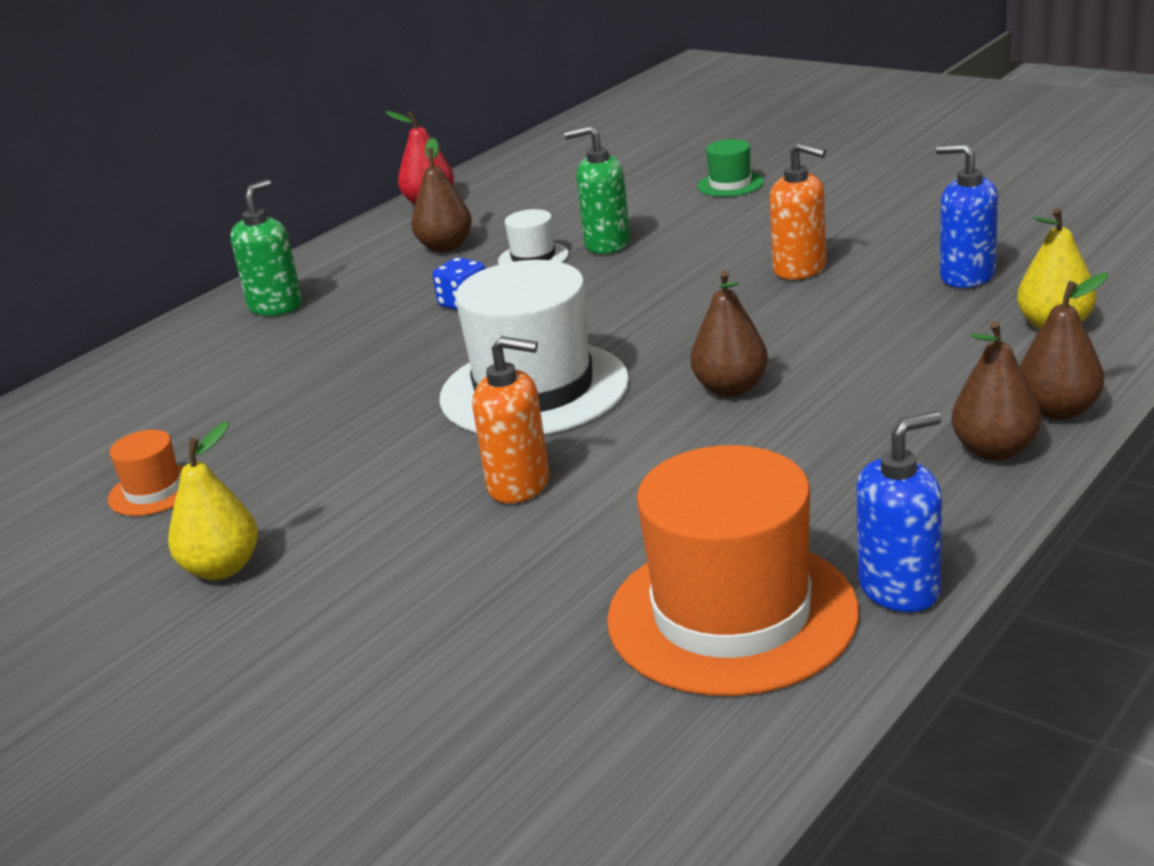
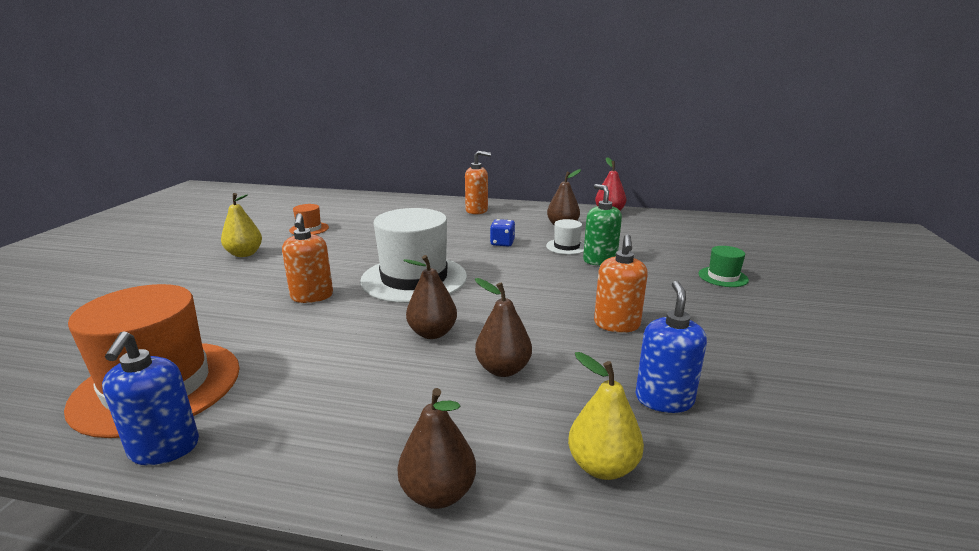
camera: 60 degrees right, 5 degrees down
green soap dispenser [231,180,302,316] -> orange soap dispenser [465,151,491,214]
blue soap dispenser [856,411,942,612] -> blue soap dispenser turned 45 degrees clockwise [102,331,199,465]
brown pear [951,321,1041,461] -> brown pear moved to [475,278,532,377]

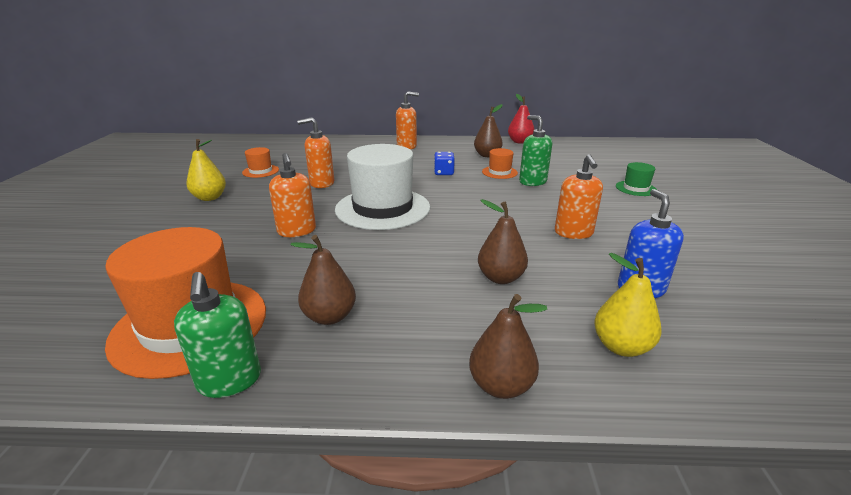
camera: 10 degrees left, 5 degrees up
blue soap dispenser [102,331,199,465] -> green soap dispenser [174,272,261,398]
brown pear [403,255,457,339] -> brown pear moved to [291,235,356,325]
white hat [546,219,584,255] -> orange hat [482,148,518,179]
none -> orange soap dispenser [297,117,334,188]

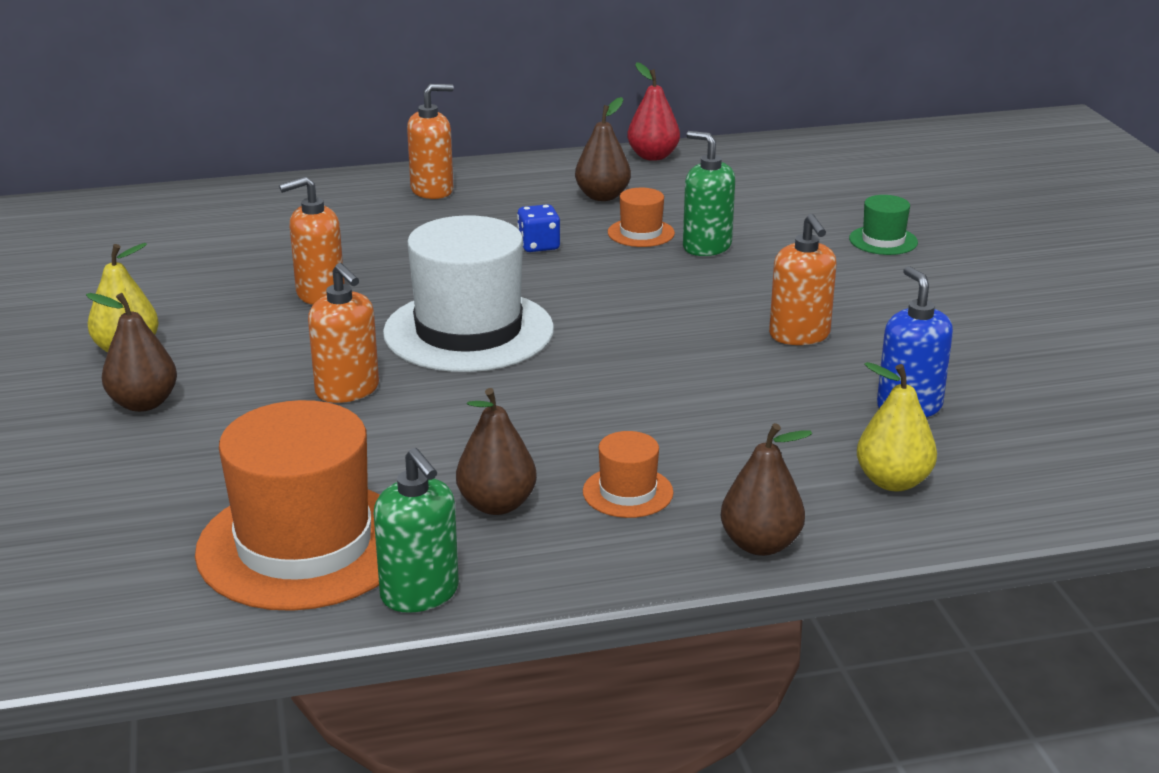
camera: 15 degrees left, 0 degrees up
orange hat [242,147,279,178] -> orange hat moved to [583,431,674,518]
brown pear [478,199,528,284] -> brown pear moved to [86,293,177,412]

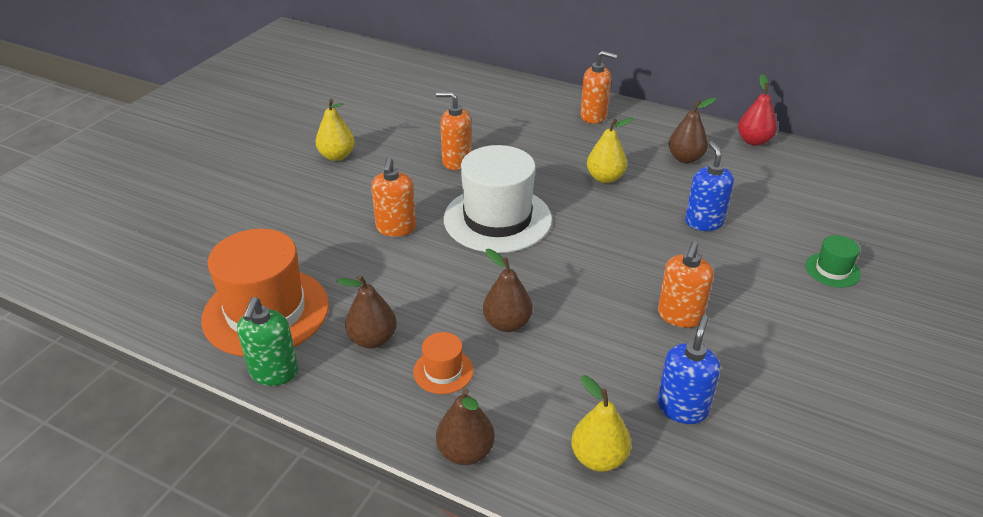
camera: 40 degrees right, 10 degrees up
brown pear [86,293,177,412] -> brown pear moved to [483,249,533,332]
blue dice [517,204,560,252] -> yellow pear [587,118,634,183]
orange hat [608,188,675,247] -> none
green soap dispenser [683,131,735,256] -> blue soap dispenser [685,141,734,231]

